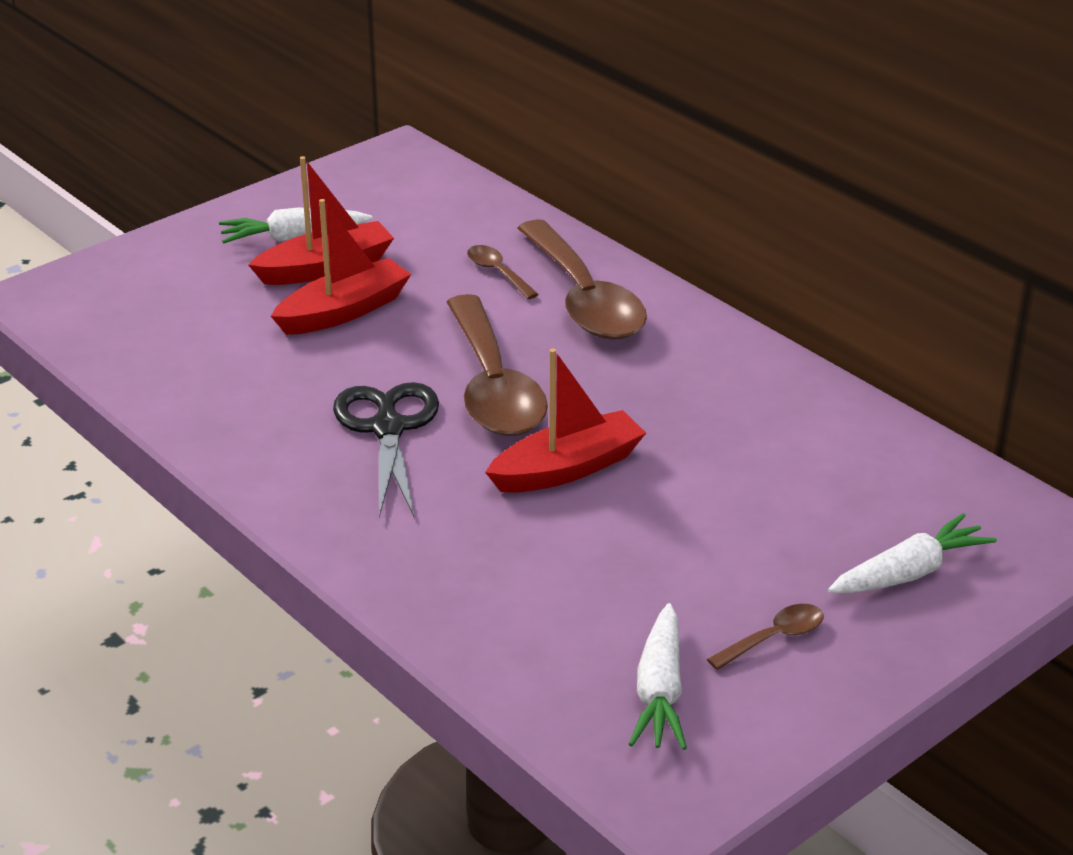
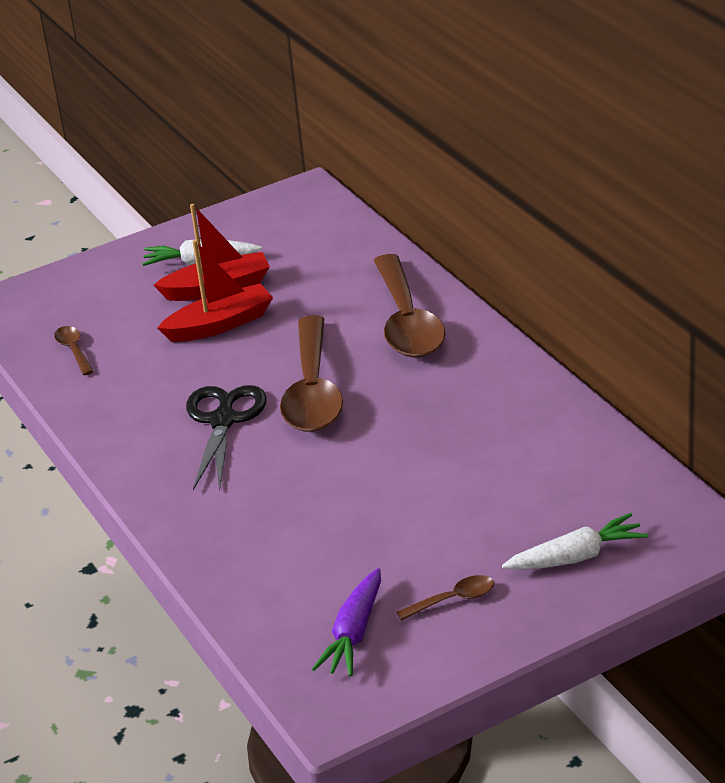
camera: 15 degrees right, 0 degrees up
brown spoon [467,245,539,299] -> brown spoon moved to [54,326,94,375]
red boat [485,348,646,493] -> none
white carrot [629,603,687,750] -> purple carrot [312,568,381,677]

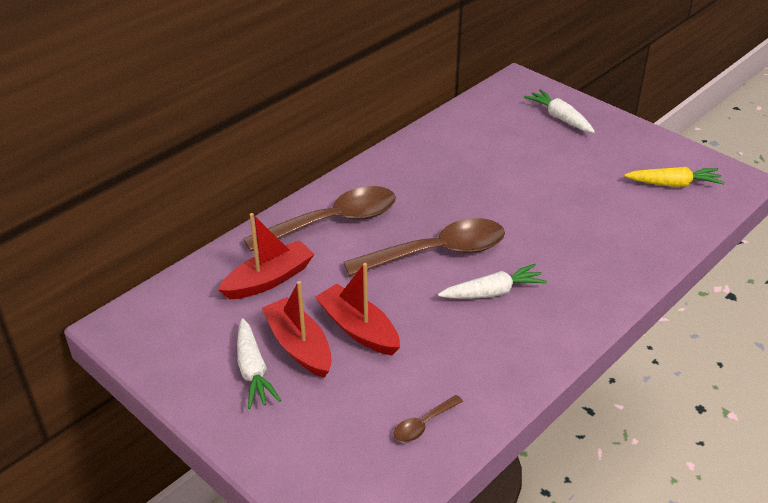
camera: 110 degrees left, 5 degrees up
black scissors [186,385,267,491] -> white carrot [438,264,547,299]
purple carrot [312,568,381,677] -> yellow carrot [624,167,725,187]
brown spoon [396,575,494,621] -> none
none -> red boat [218,213,315,299]

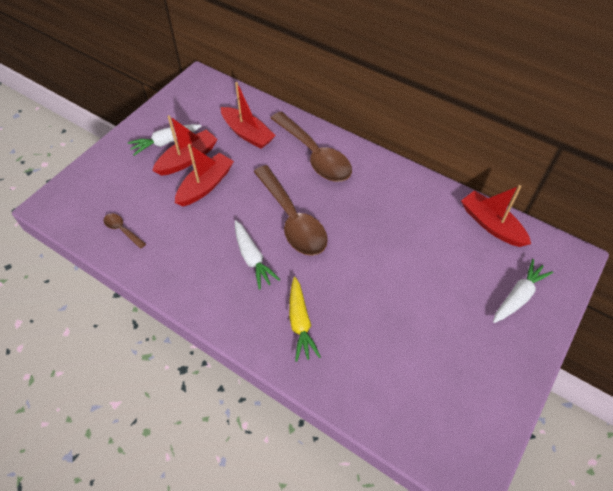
camera: 80 degrees right, 15 degrees up
yellow carrot [624,167,725,187] -> yellow carrot moved to [289,277,321,362]
none -> red boat [461,185,531,247]

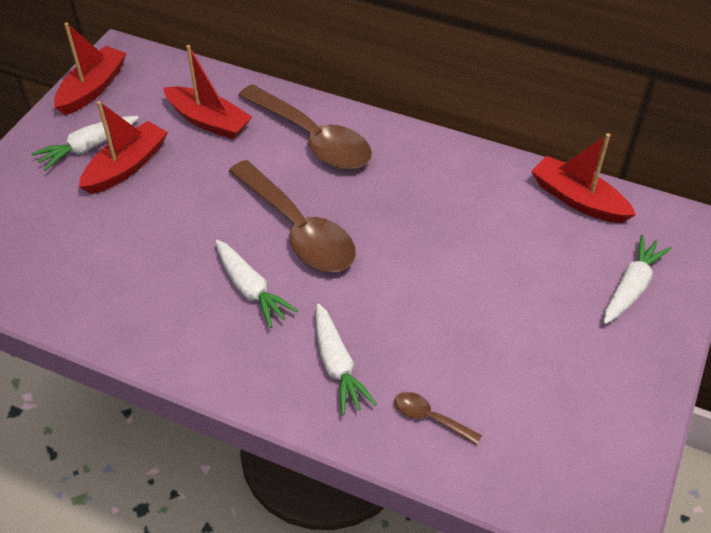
camera: 10 degrees left, 5 degrees down
brown spoon [104,214,146,249] -> brown spoon moved to [394,392,482,445]
red boat [175,144,234,207] -> red boat moved to [54,22,127,115]
yellow carrot [289,277,321,362] -> white carrot [315,303,377,415]

